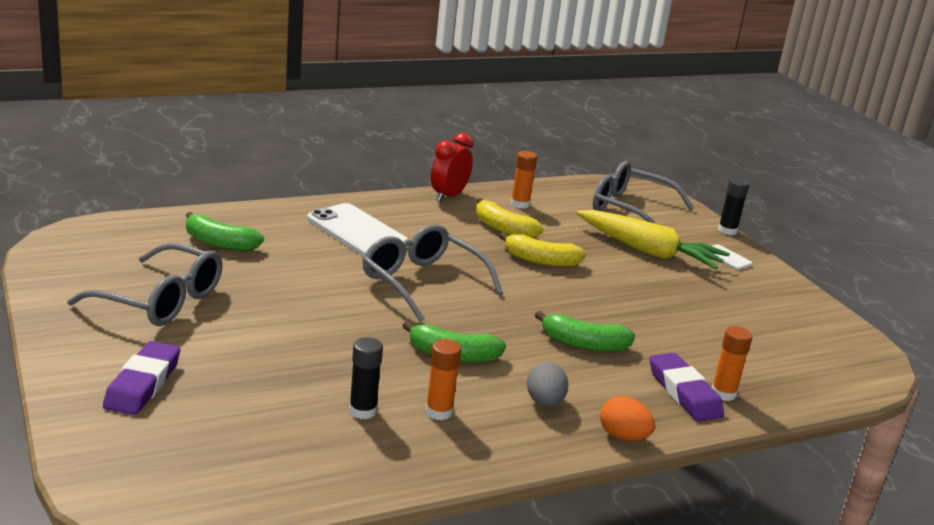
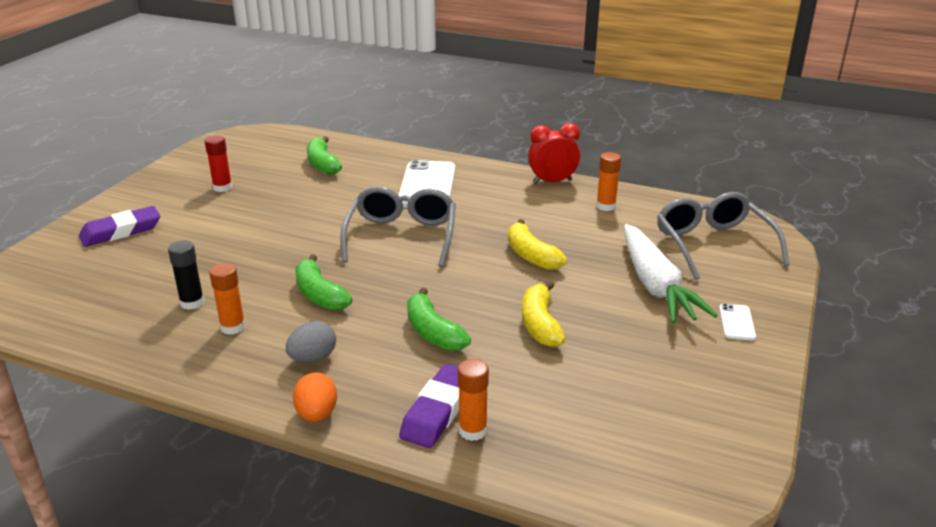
camera: 50 degrees right, 5 degrees up
grey glasses [67,243,223,326] -> red glue stick [205,135,232,192]
yellow banana [476,198,544,238] -> yellow banana moved to [522,281,566,347]
yellow carrot [576,210,730,270] -> white carrot [624,224,718,323]
black glue stick [718,178,749,235] -> none

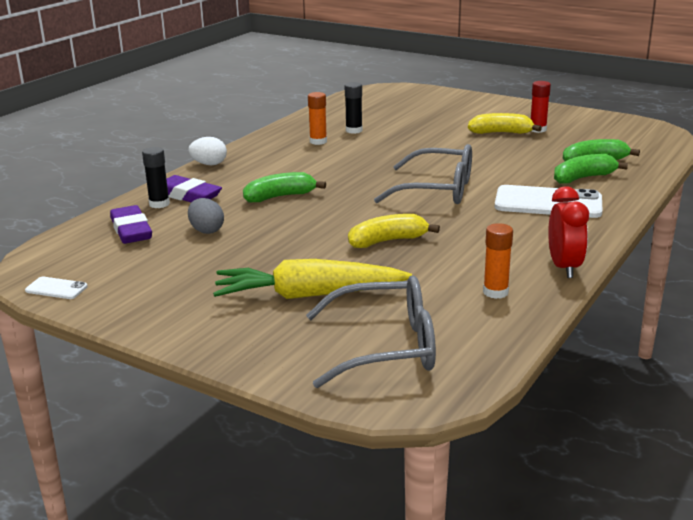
camera: 100 degrees right, 5 degrees down
purple eraser [79,206,160,247] -> purple eraser moved to [110,205,152,244]
grey egg [286,321,336,363] -> grey egg moved to [188,198,224,234]
orange egg [293,373,337,422] -> white egg [189,137,227,165]
green banana [295,254,352,311] -> green banana moved to [554,154,628,184]
orange glue stick [458,359,489,441] -> black glue stick [142,147,170,208]
yellow banana [522,281,566,347] -> yellow banana moved to [468,113,542,134]
white carrot [624,224,718,323] -> yellow carrot [213,259,412,299]
white phone [719,304,756,340] -> white phone moved to [25,277,88,299]

